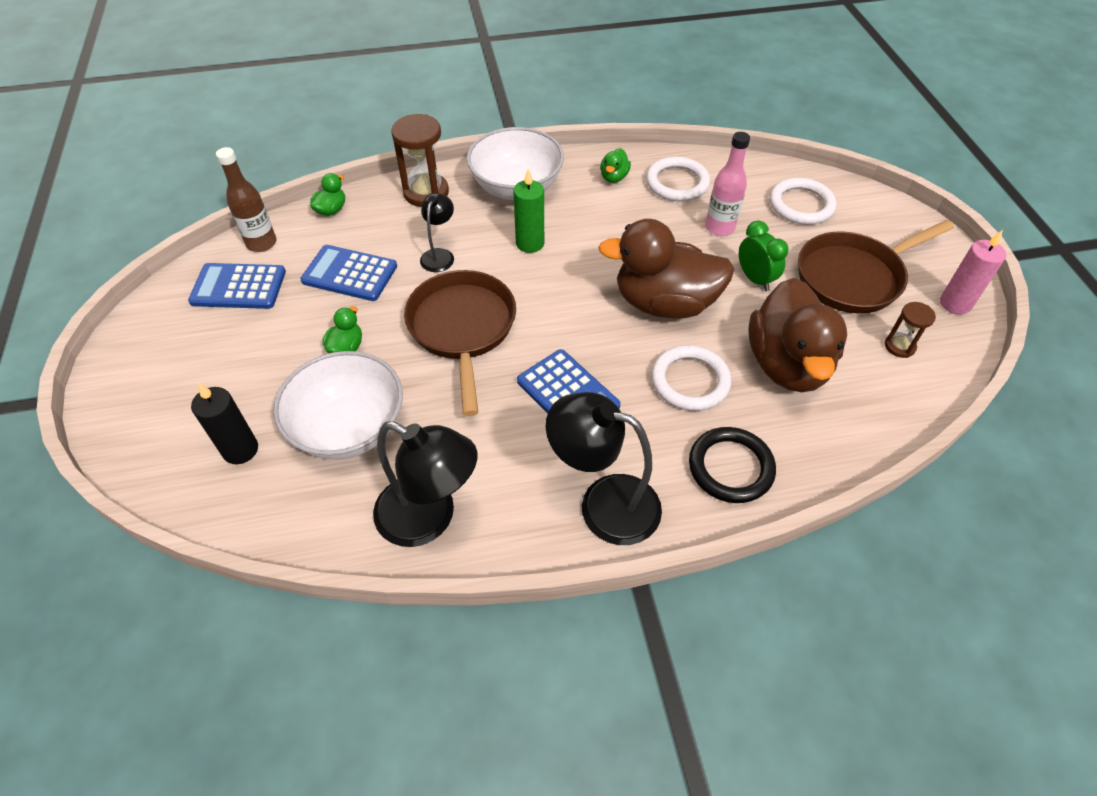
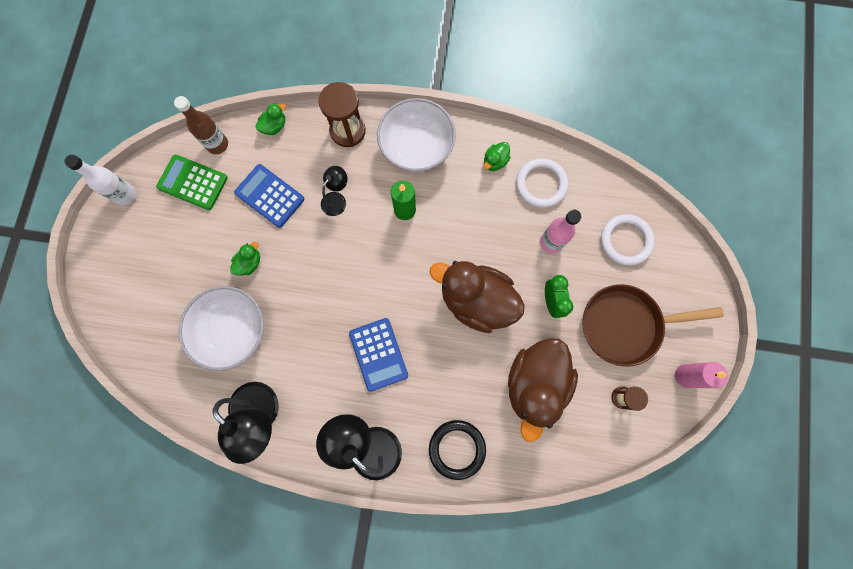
camera: 20 degrees right, 25 degrees up
blue calculator [188,263,286,309] -> green calculator [156,154,228,210]
black candle [191,383,258,464] -> none
brown pan [404,270,516,416] -> none
white ring [651,345,731,411] -> none
none -> white bottle [64,155,136,206]

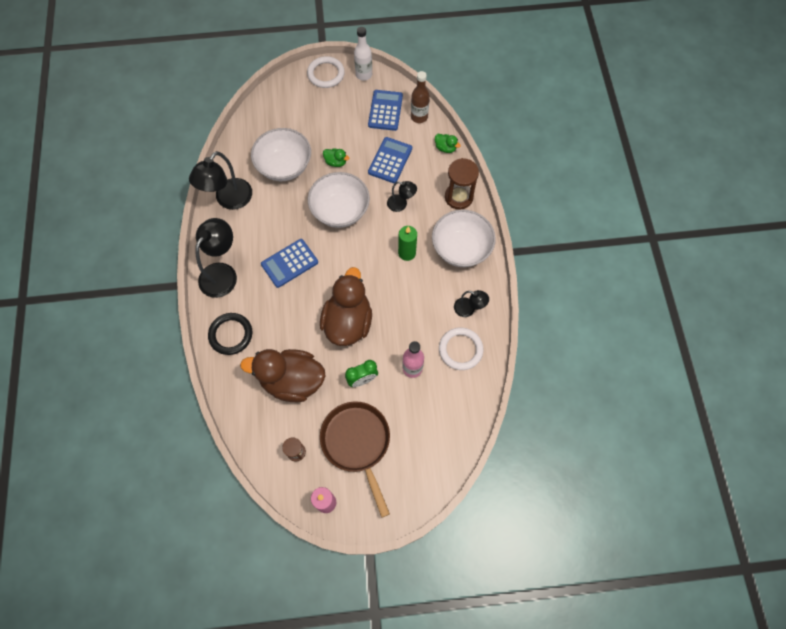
camera: 75 degrees right, 10 degrees down
green calculator [156,154,228,210] -> blue calculator [368,90,403,131]
green duck [484,142,511,171] -> black lamp [454,290,489,317]
white ring [601,214,655,266] -> white ring moved to [307,56,345,88]
none -> white bowl [308,172,370,228]

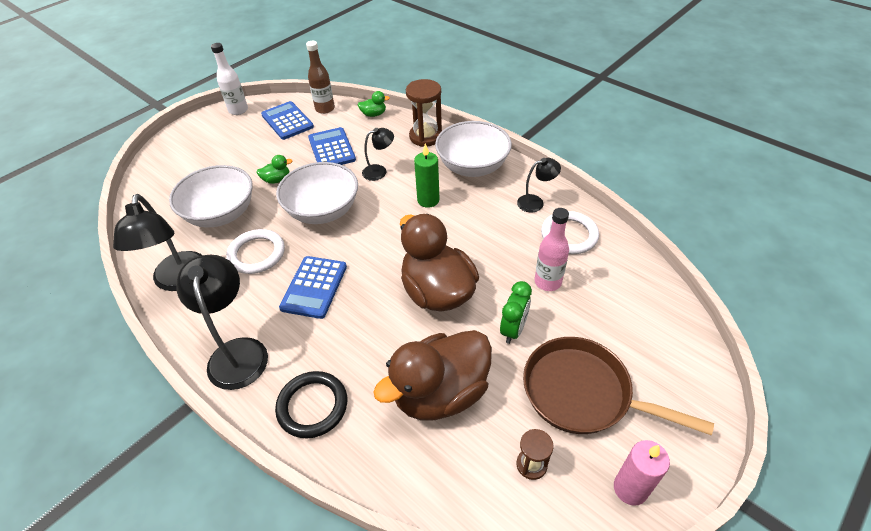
camera: 40 degrees left, 20 degrees down
white ring [307,56,345,88] -> white ring moved to [226,229,285,274]

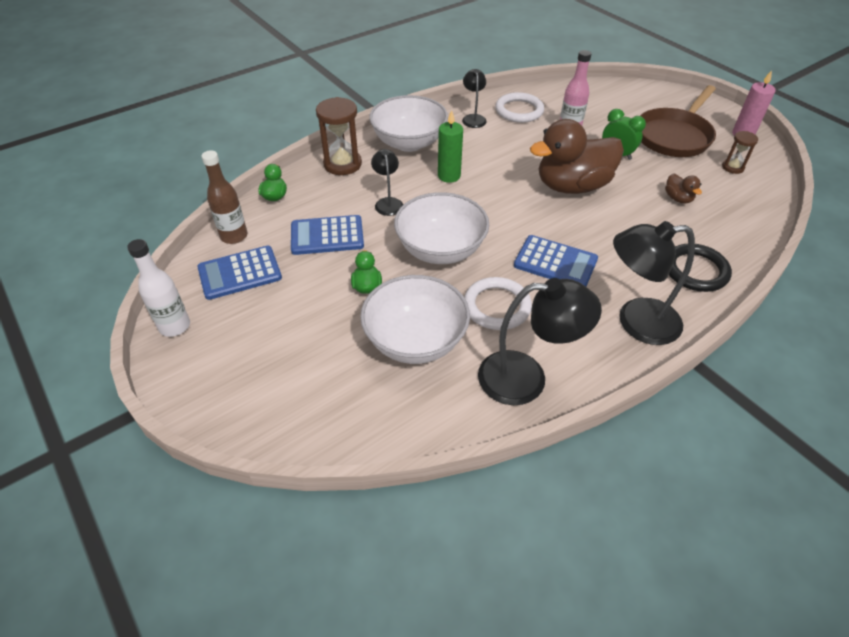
camera: 80 degrees left, 0 degrees up
brown duck [373,330,492,420] -> brown duck [665,173,702,204], size x0.41

